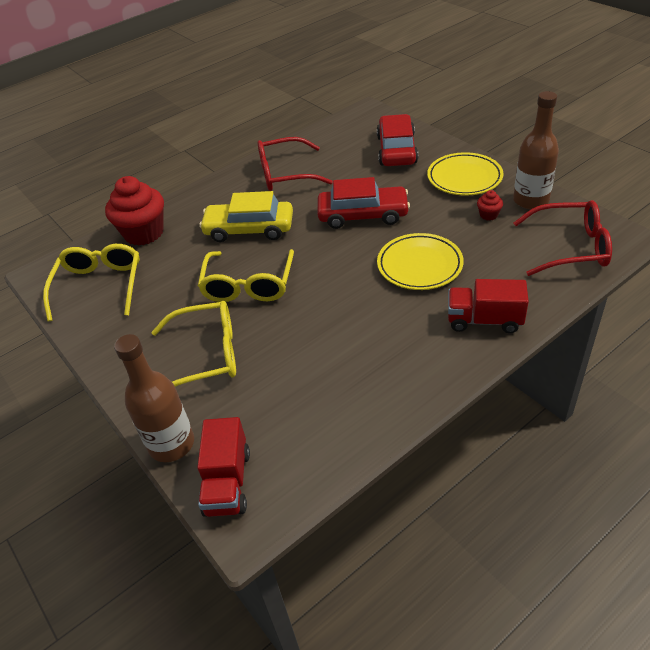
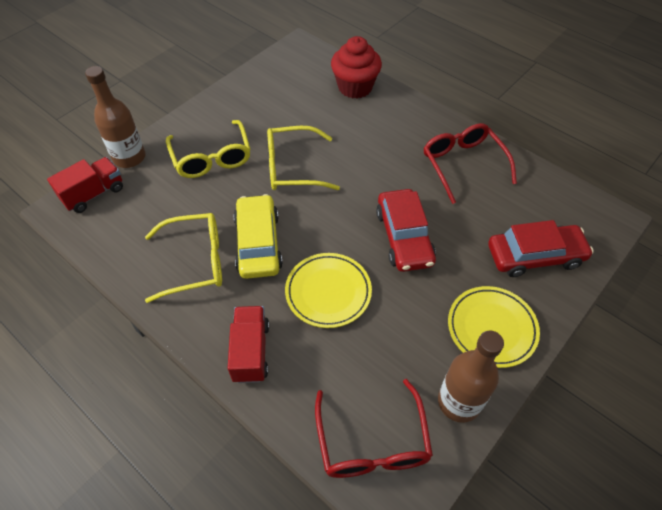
camera: 75 degrees right, 10 degrees up
yellow glasses [43,244,140,321] -> yellow glasses moved to [145,213,222,303]
red truck [197,417,250,517] -> red truck turned 150 degrees clockwise [47,157,123,213]
yellow car [199,191,293,242] -> yellow car moved to [234,194,283,279]
red cupcake [477,190,503,221] -> none

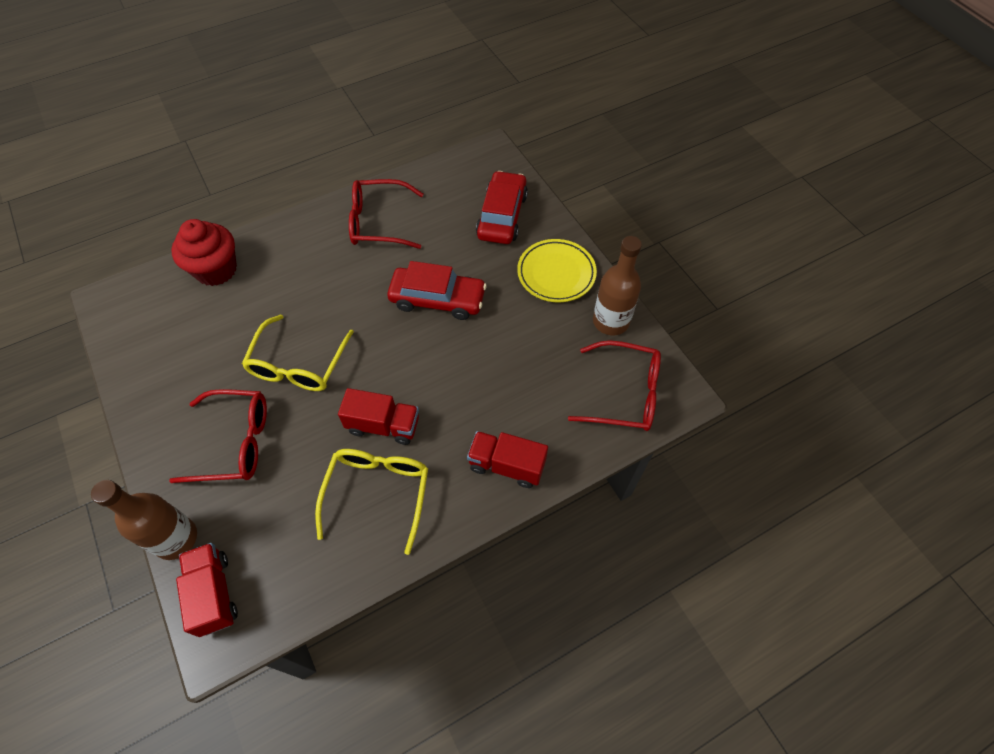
camera: 70 degrees left, 5 degrees up
yellow glasses [166,120,251,178] -> red glasses [169,389,267,483]
yellow car [234,194,283,279] -> red truck [338,388,419,445]
yellow plate [285,253,372,328] -> none

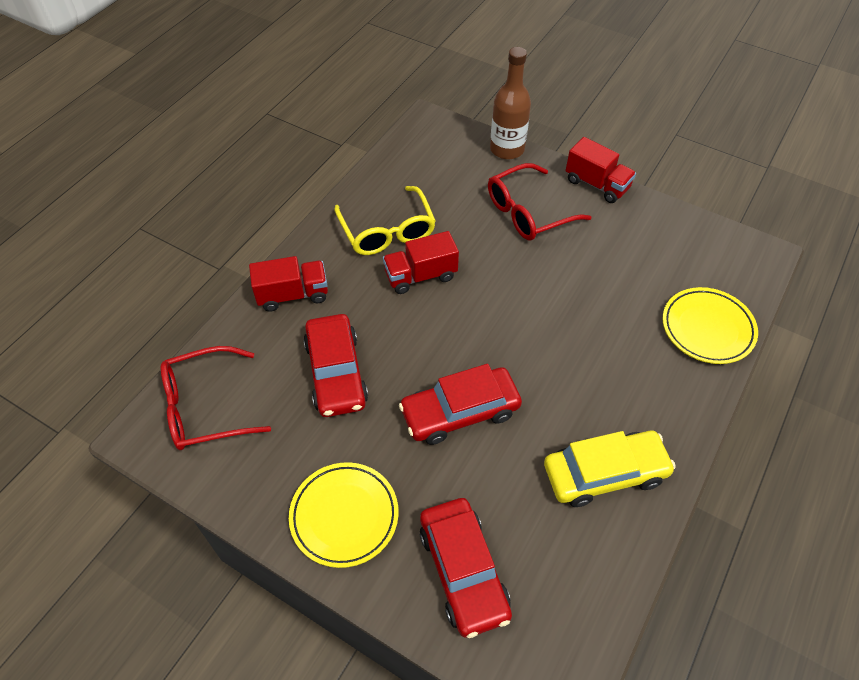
camera: 150 degrees right, 5 degrees down
red cupcake [171,219,237,286] -> yellow plate [662,287,758,364]
red truck [176,543,238,637] -> red truck moved to [566,137,636,203]
yellow glasses [242,314,354,391] -> none
red glasses [349,179,423,249] -> yellow car [544,431,676,507]
brown bottle [593,236,642,335] -> none
none -> red car [303,314,368,417]

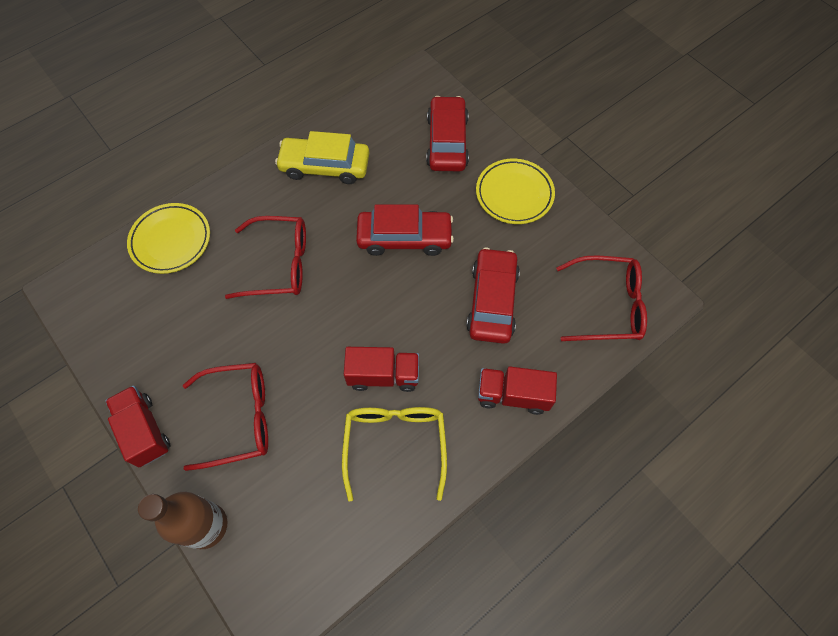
camera: 160 degrees left, 10 degrees up
none -> red glasses [225,216,306,299]

